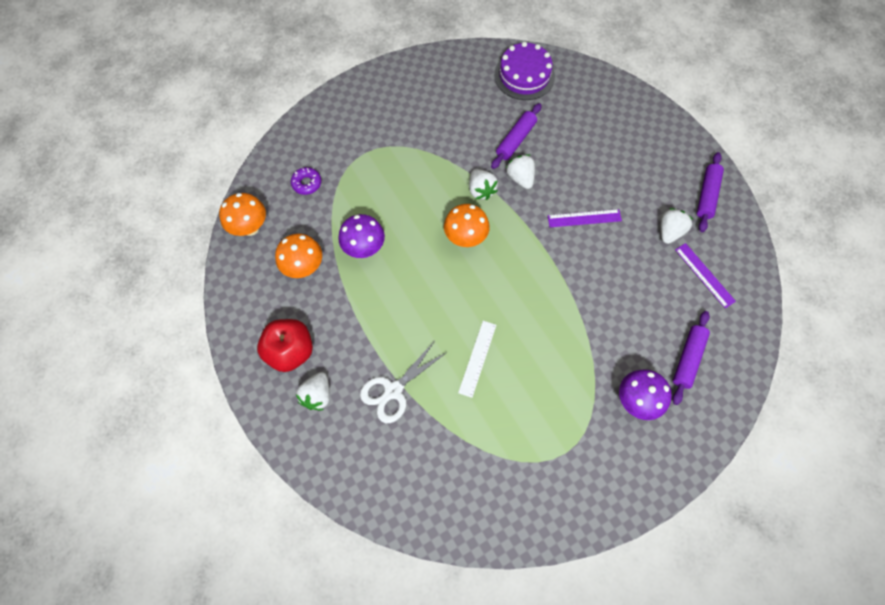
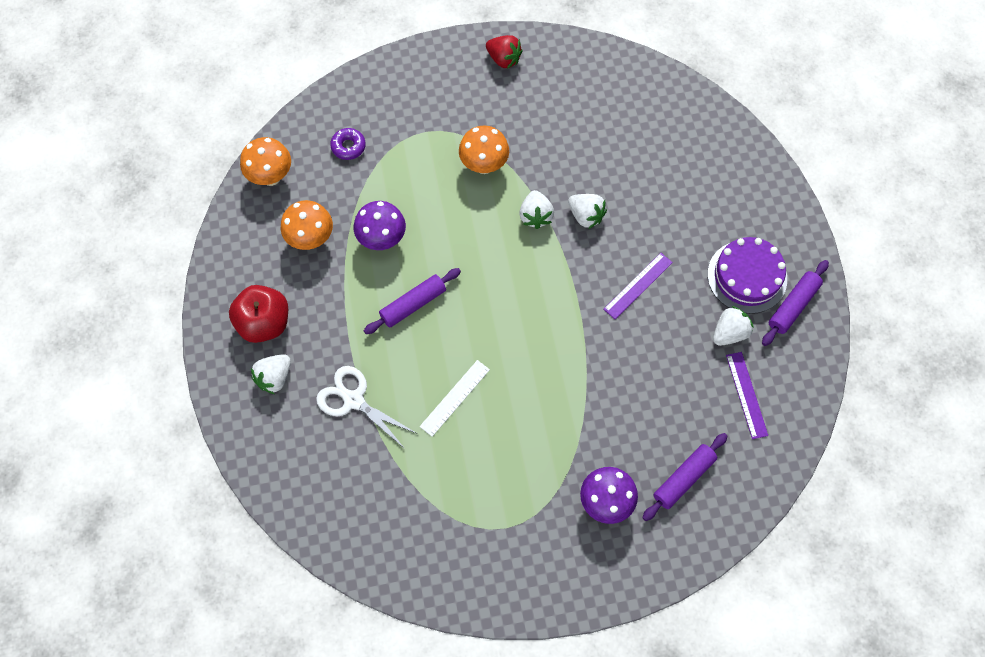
camera: 20 degrees right, 0 degrees up
white scissors [360,342,447,423] -> white scissors turned 60 degrees clockwise [316,366,418,449]
orange mushroom [444,204,490,247] -> orange mushroom moved to [459,126,509,174]
purple rolling pin [491,103,542,169] -> purple rolling pin moved to [364,268,461,334]
purple cake [494,42,555,100] -> purple cake moved to [707,237,787,314]
white strawberry [506,154,535,189] -> white strawberry turned 135 degrees clockwise [568,194,607,229]
purple ruler [548,209,622,227] -> purple ruler turned 60 degrees counterclockwise [603,253,673,319]
none -> red strawberry [486,35,523,69]

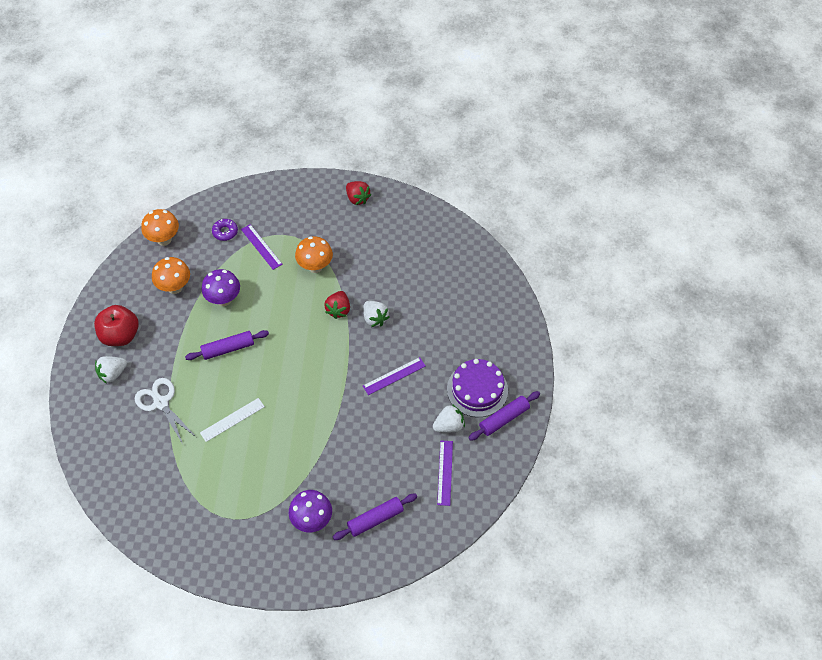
camera: 15 degrees right, 10 degrees down
white strawberry [519,190,554,229] -> red strawberry [324,291,350,319]
none -> purple ruler [241,224,283,270]

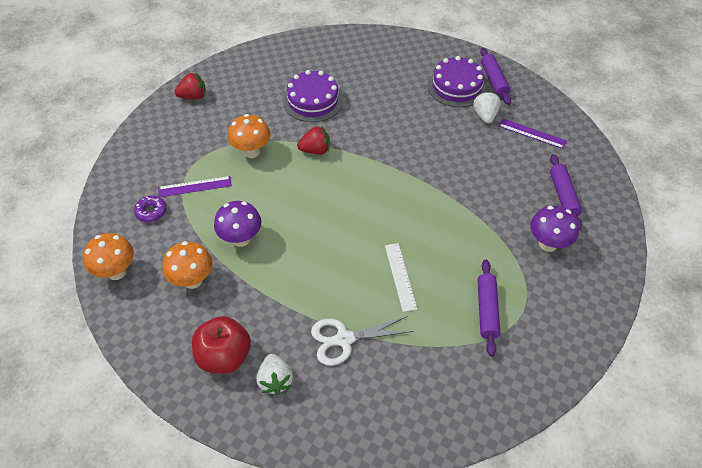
camera: 65 degrees left, 5 degrees down
purple rolling pin [185,330,269,360] -> purple rolling pin moved to [478,259,500,357]
red strawberry [324,291,350,319] -> red strawberry turned 45 degrees counterclockwise [297,126,330,155]
white strawberry [363,301,389,327] -> none
purple ruler [363,357,426,395] -> none
none -> purple cake [283,70,343,122]

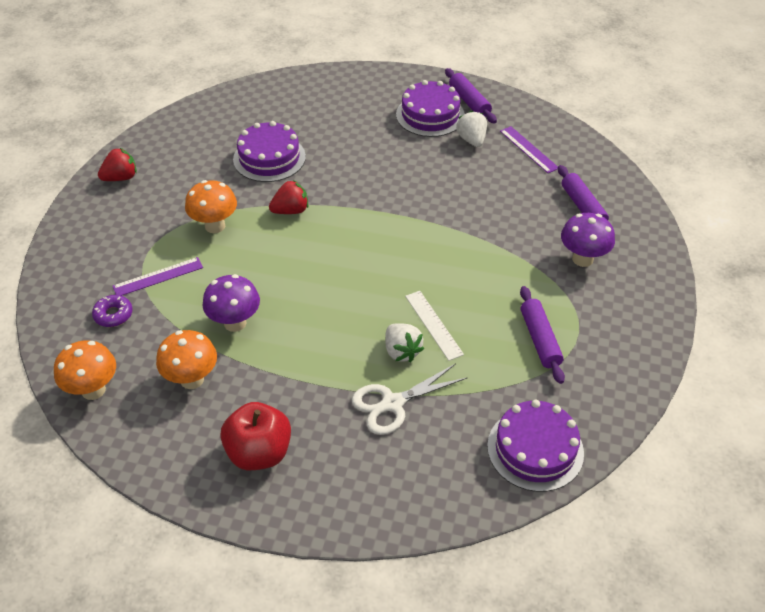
camera: 15 degrees left, 5 degrees down
white strawberry [256,354,293,395] -> white strawberry moved to [385,323,424,362]
purple ruler [498,118,567,149] -> purple ruler turned 45 degrees clockwise [500,126,558,173]
none -> purple cake [487,400,584,492]

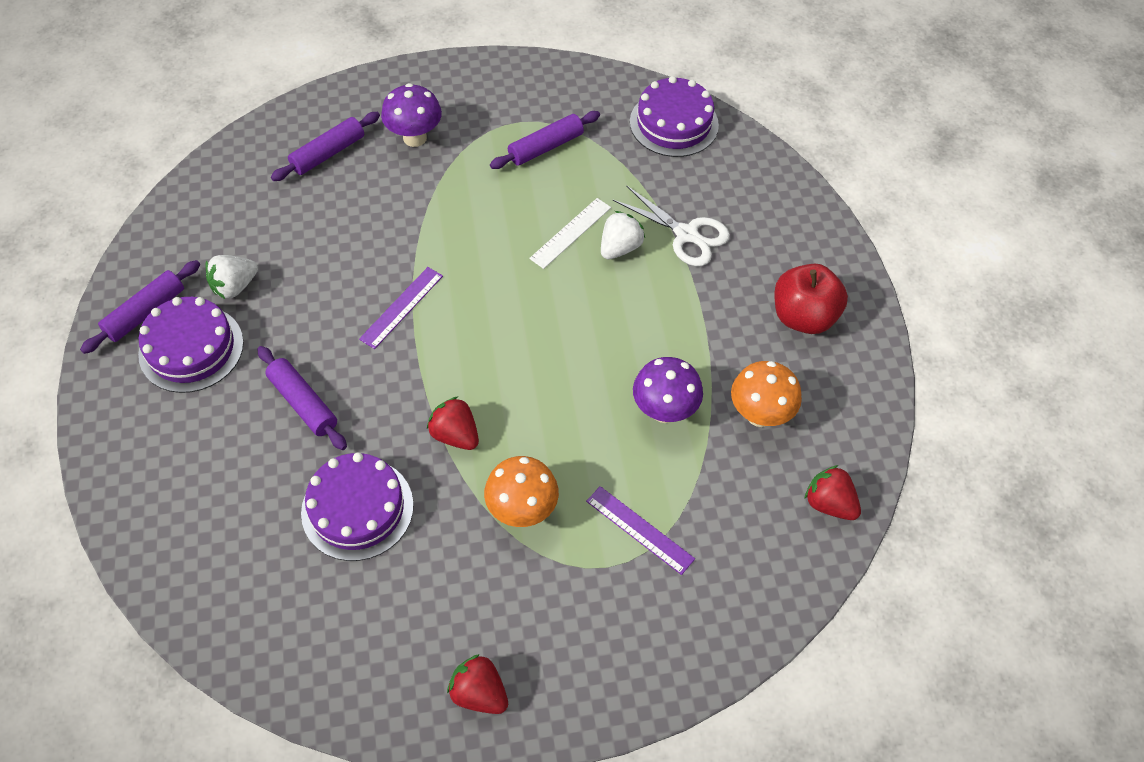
camera: 115 degrees left, 10 degrees up
orange mushroom [54,340,116,400] -> red strawberry [805,465,861,520]
purple donut [92,295,133,327] -> none
purple ruler [500,126,558,173] -> purple ruler moved to [359,267,443,349]
none -> purple rolling pin [257,346,347,450]

